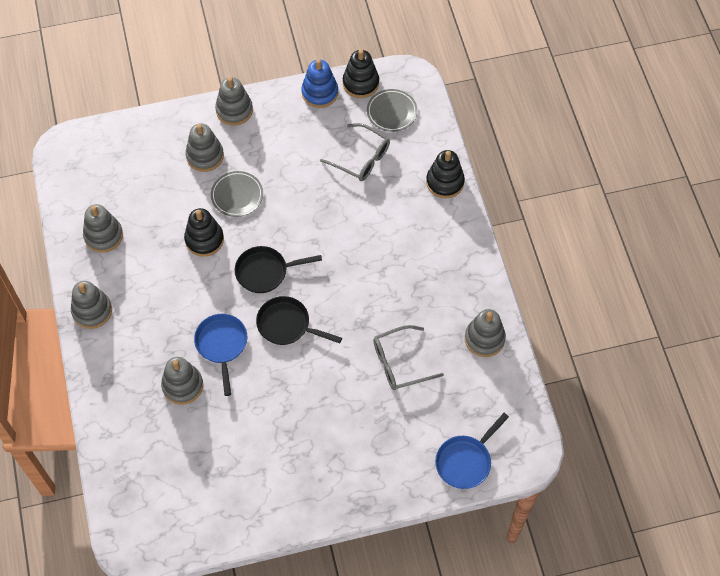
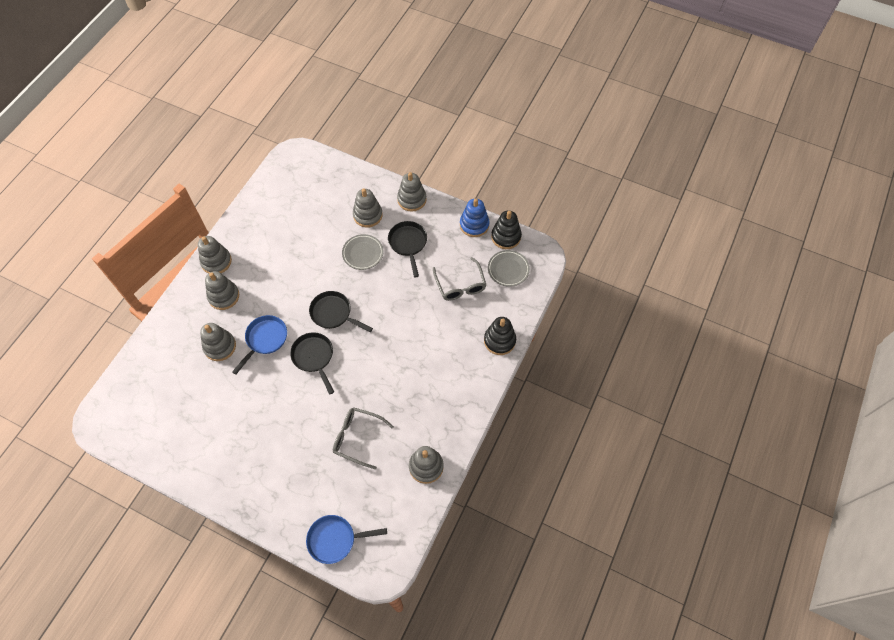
camera: 40 degrees right, 0 degrees up
grey stacking toy [83,204,123,253] -> grey stacking toy moved to [205,271,239,310]
black stacking toy [184,208,224,257] -> none
none -> black pan [388,221,427,277]

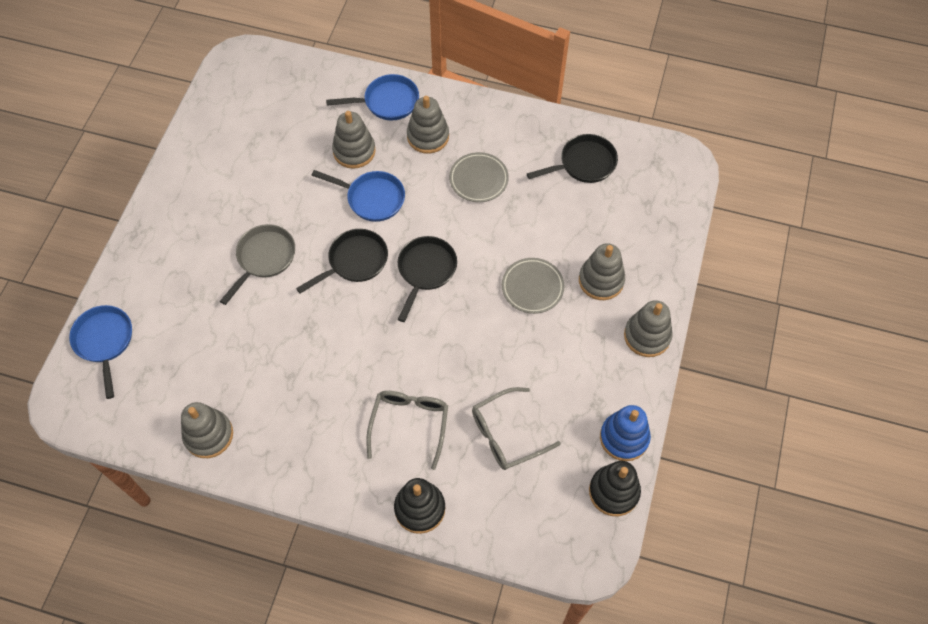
camera: 80 degrees right, 0 degrees up
grey stacking toy [198,236,232,274] -> none
grey glasses [333,407,394,470] -> grey glasses moved to [366,391,448,470]
black pan [388,221,427,277] -> black pan moved to [527,134,618,183]
grey plate [488,250,530,287] -> grey plate moved to [449,152,509,202]
none -> grey pan [220,224,295,305]
none -> blue pan [326,74,419,121]

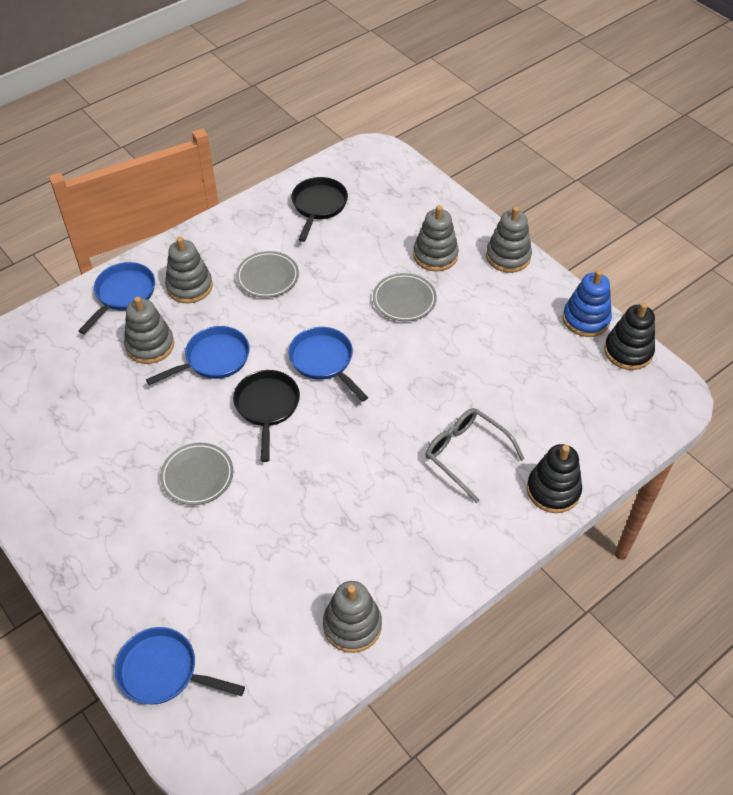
camera: 55 degrees left, 10 degrees down
grey pan [220,224,295,305] -> grey plate [160,443,233,505]
black pan [398,236,457,322] -> blue pan [289,327,368,402]
grey glasses [472,387,561,470] -> none

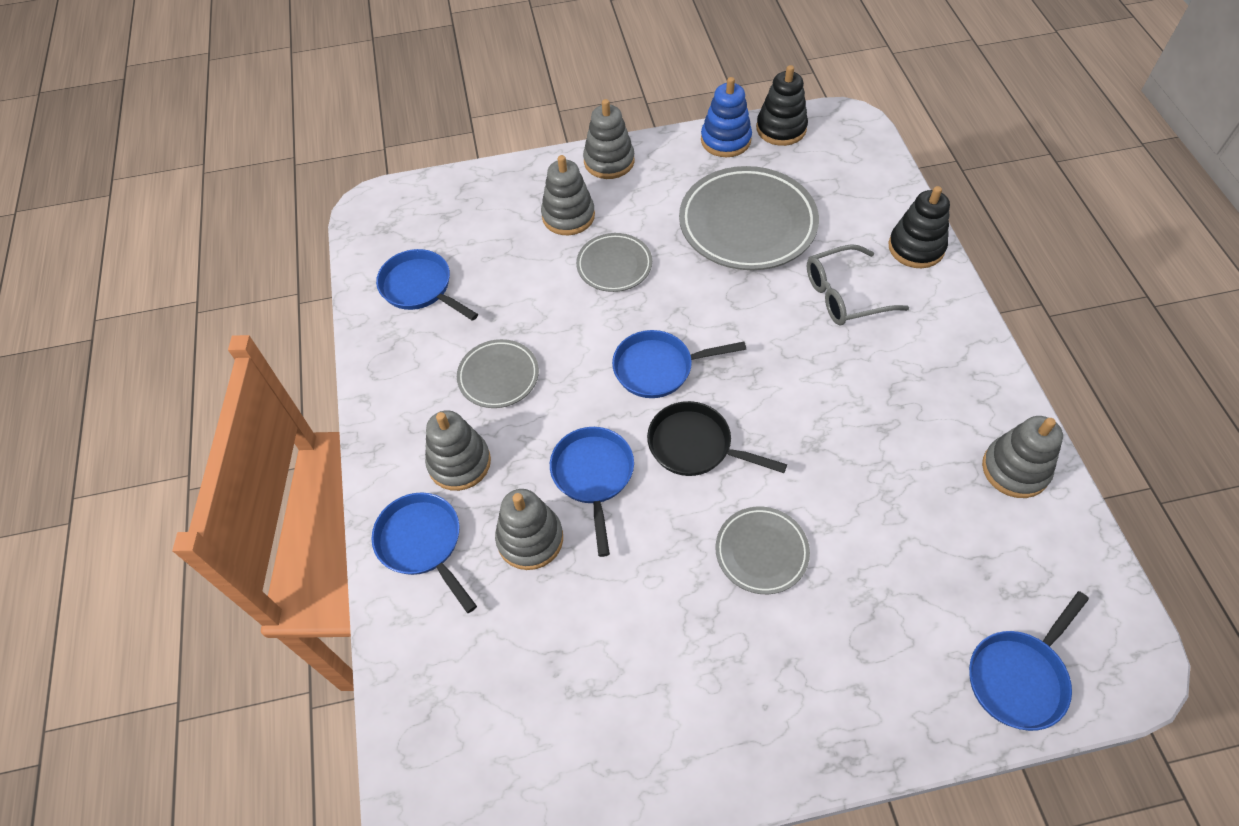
camera: 60 degrees left, 5 degrees up
black pan [292,177,348,242] -> blue pan [376,249,478,321]
none -> grey plate [679,166,819,270]

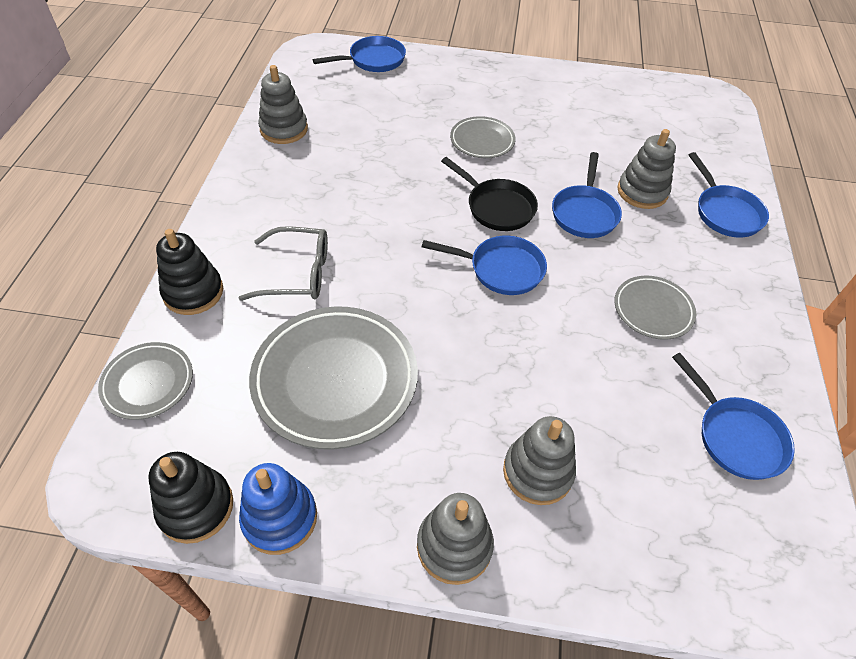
camera: 165 degrees left, 5 degrees down
grey stacking toy [425,410,491,491] -> none
grey plate [576,233,652,292] -> grey plate moved to [98,342,193,420]

